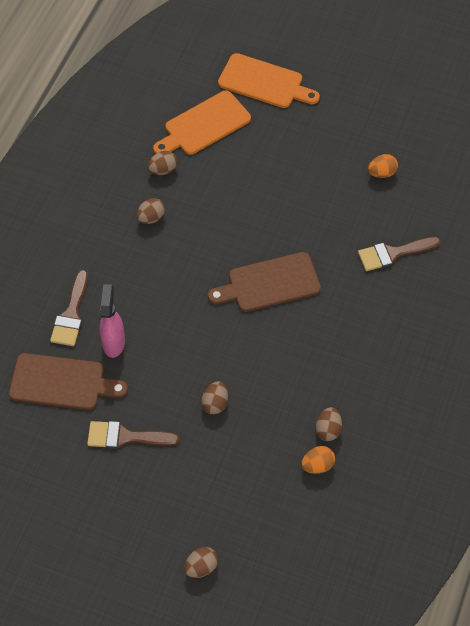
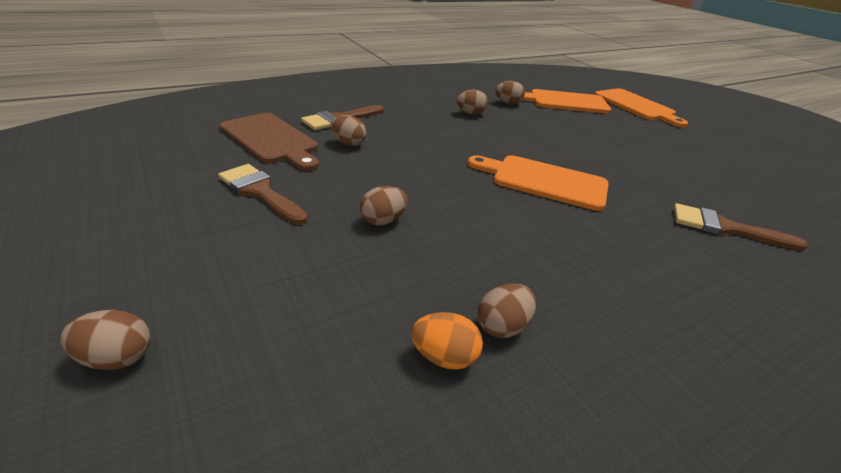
camera: 35 degrees right, 25 degrees down
pink spray bottle [100,284,125,358] -> brown egg [331,115,366,146]
brown cutting board [208,252,321,312] -> orange cutting board [468,155,609,211]
orange egg [368,154,398,178] -> none

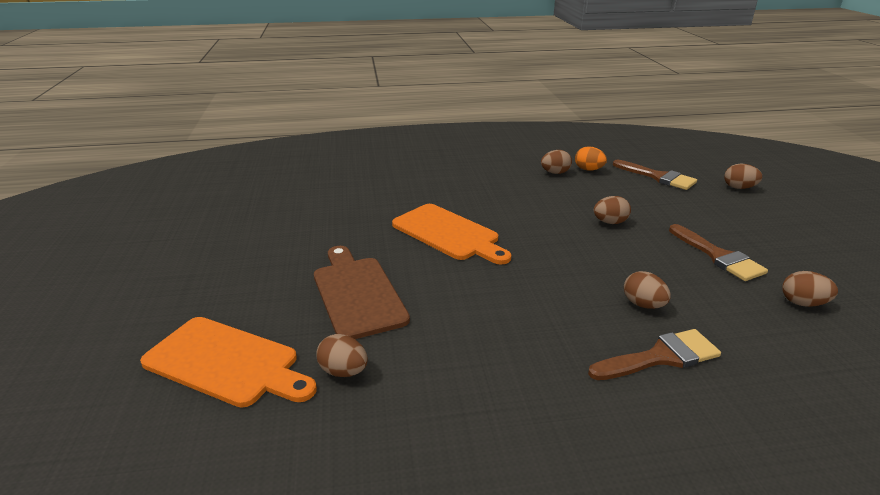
camera: 155 degrees left, 5 degrees down
brown cutting board [220,113,319,171] -> brown cutting board moved to [314,246,410,339]
brown egg [457,90,488,115] -> brown egg moved to [782,271,838,307]
orange cutting board [595,88,688,127] -> none
brown brush [674,203,808,251] -> brown brush moved to [613,160,697,190]

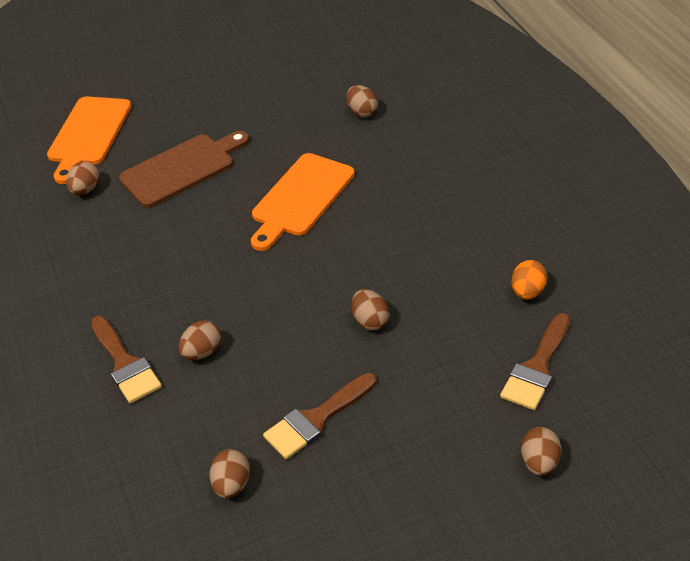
camera: 80 degrees right, 15 degrees up
brown egg [541,150,572,174] -> brown egg moved to [347,85,378,118]

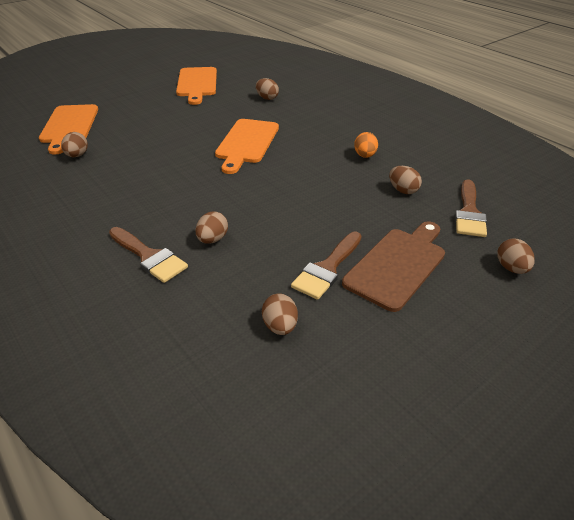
camera: 20 degrees left, 5 degrees down
brown cutting board [119,131,249,208] -> brown cutting board moved to [342,221,445,312]
brown egg [352,289,389,331] -> brown egg moved to [389,166,422,194]
orange egg [511,260,547,300] -> orange egg moved to [354,132,378,158]
none -> orange cutting board [176,67,217,105]

